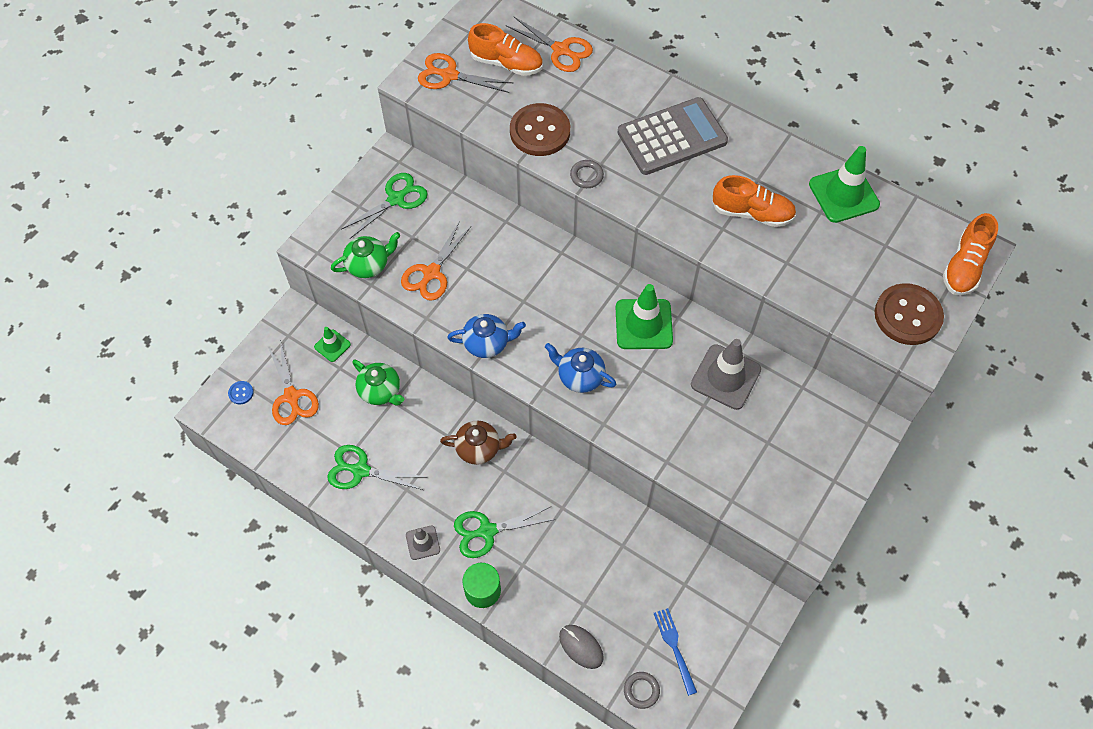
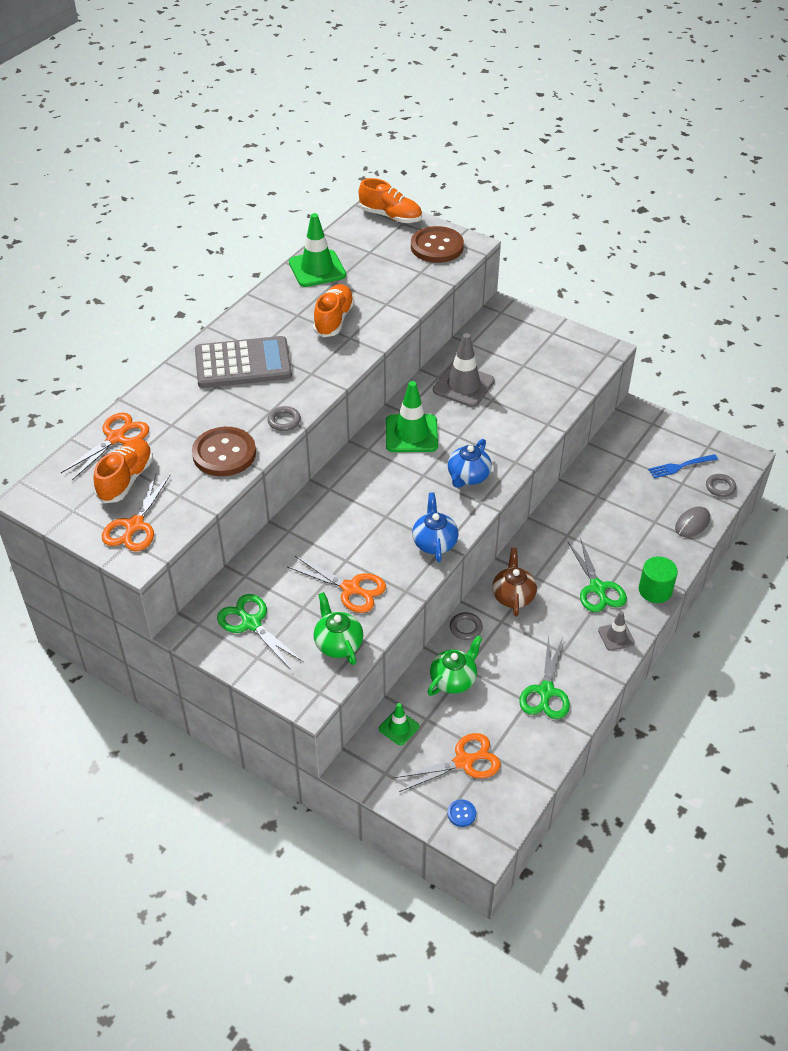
camera: 90 degrees left, 15 degrees down
grey calculator [618,97,728,175] -> grey calculator turned 105 degrees clockwise [195,336,292,388]
none -> grey ring [450,612,483,640]

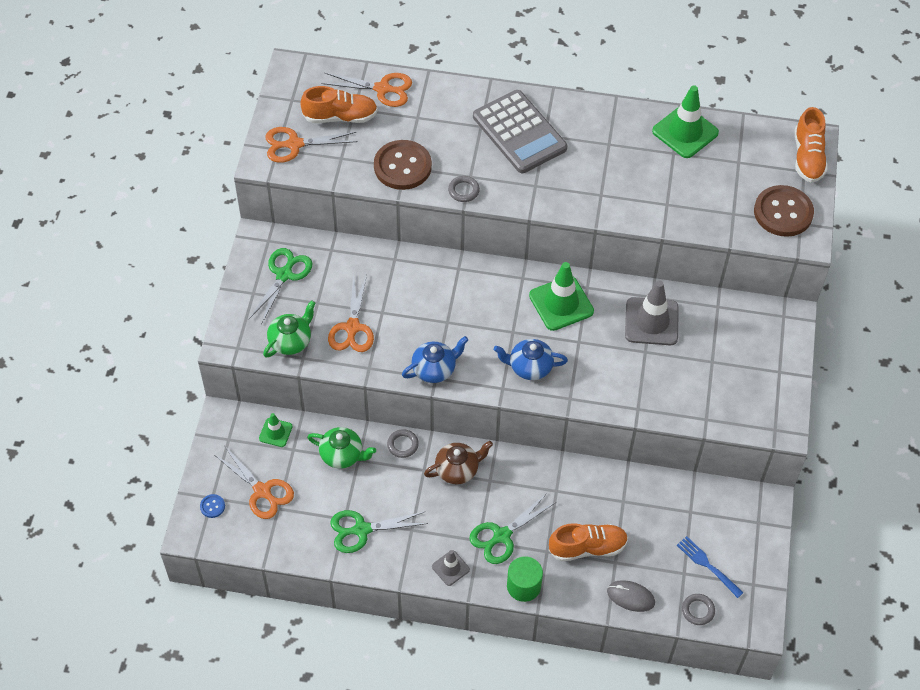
camera: 65 degrees right, 10 degrees up
orange shoe [313,284,355,337] -> orange shoe moved to [549,523,628,562]

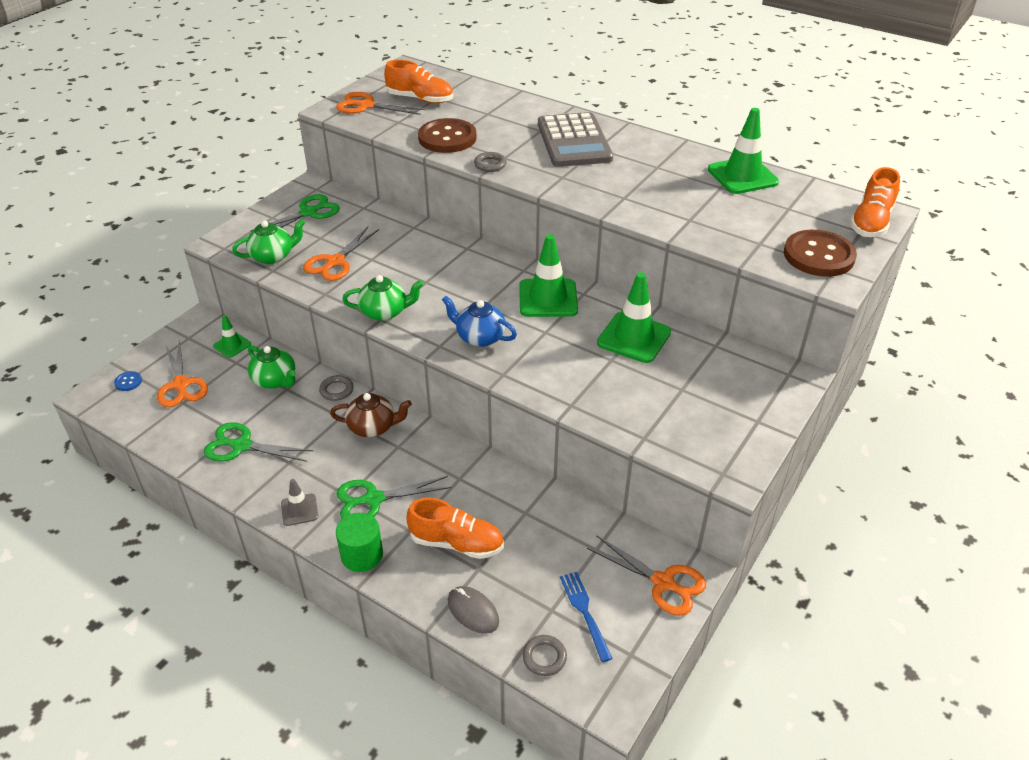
camera: 25 degrees right, 15 degrees down
orange scissors [322,73,412,107] -> orange scissors moved to [587,535,706,616]
blue teapot [402,336,468,383] -> green teapot [342,275,424,321]
grey traffic cone [625,281,679,345] -> green traffic cone [597,272,671,363]

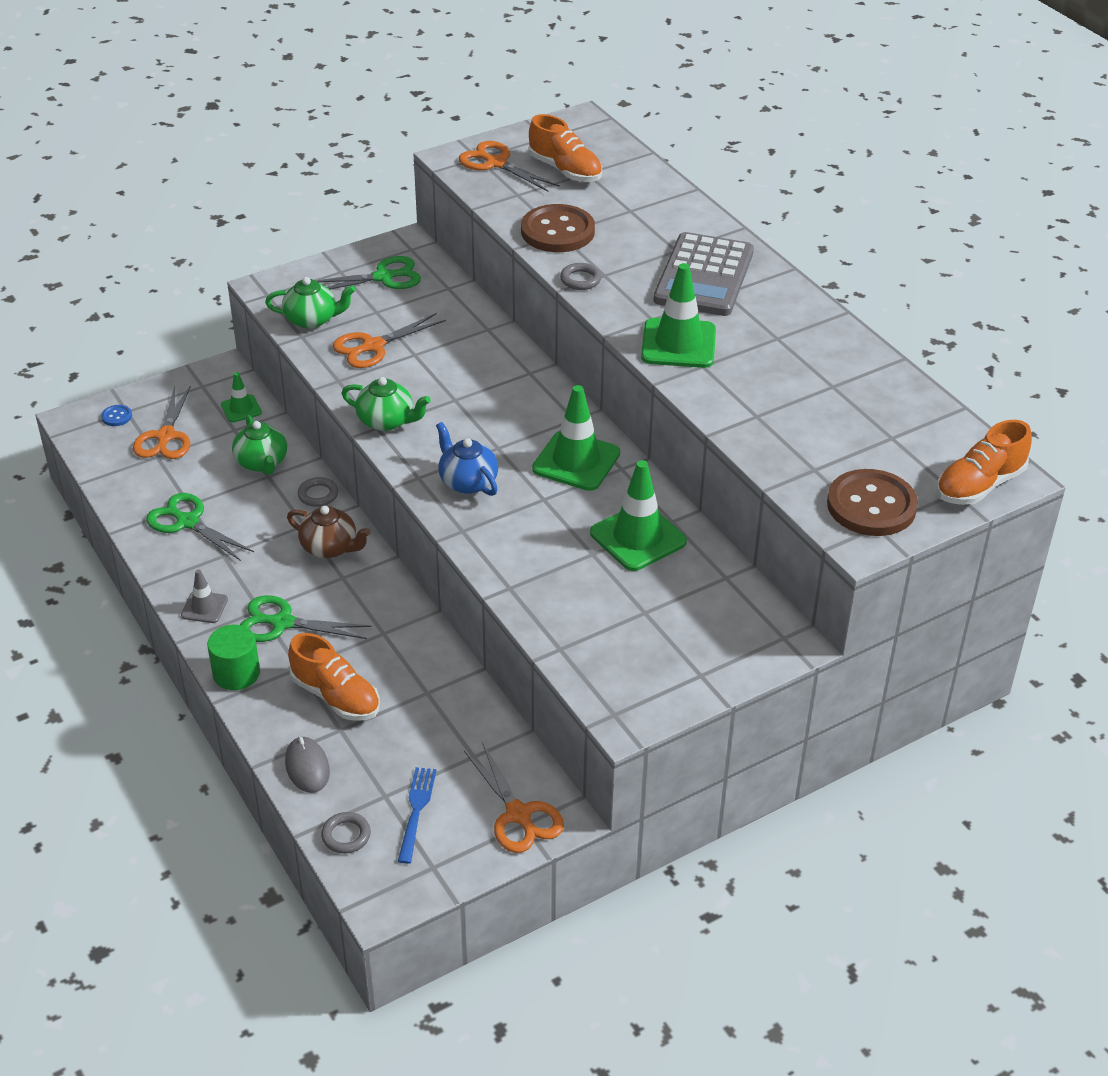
camera: 25 degrees right, 0 degrees up
green traffic cone [708,108,779,194] -> green traffic cone moved to [641,263,716,368]

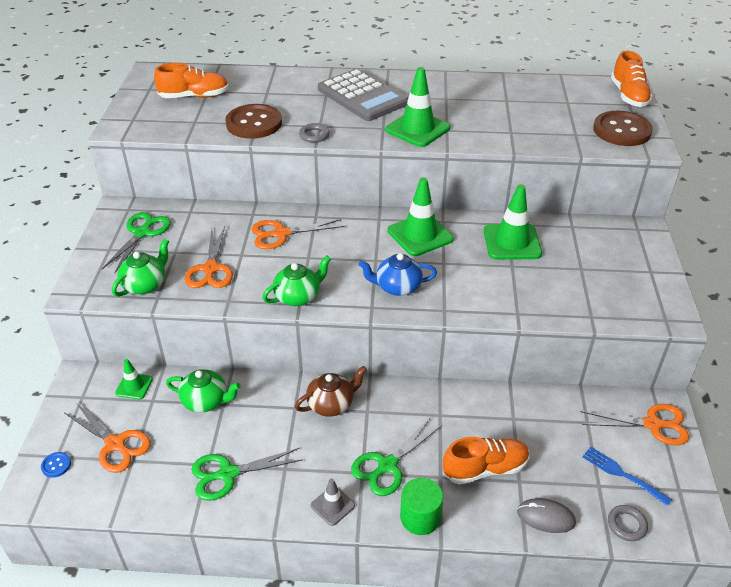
camera: 55 degrees left, 0 degrees up
grey ring [298,477,338,507] -> none
orange scissors [459,141,560,192] -> orange scissors moved to [251,219,344,249]

